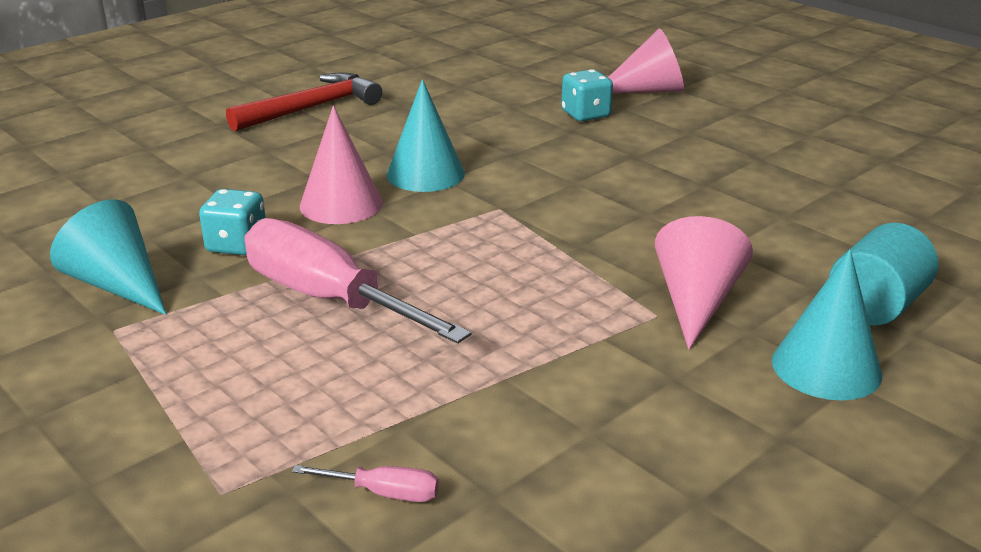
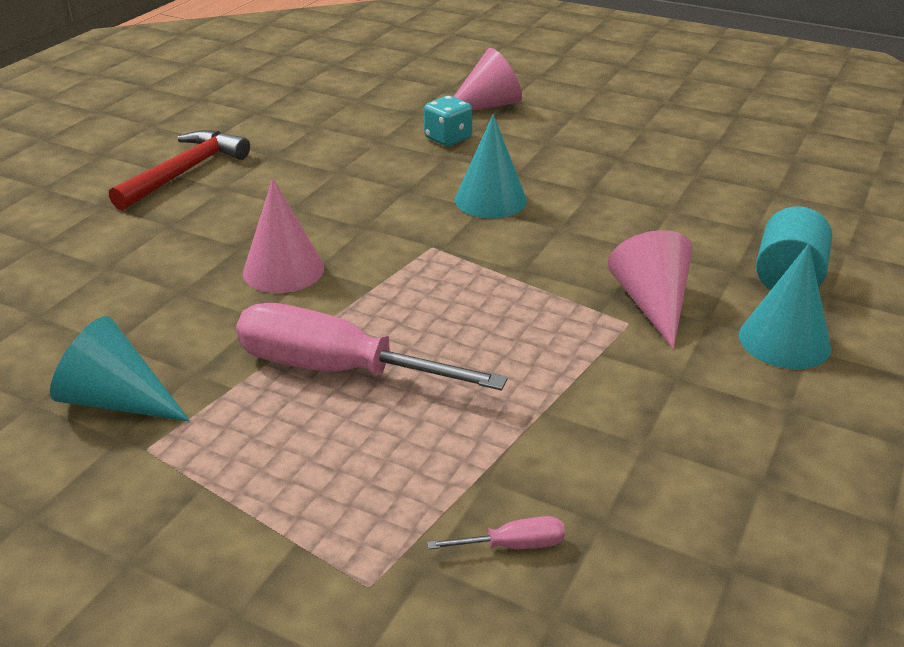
camera: 20 degrees left, 5 degrees up
turquoise dice [199,189,266,255] -> none
turquoise cone [387,79,465,192] -> turquoise cone moved to [455,114,527,218]

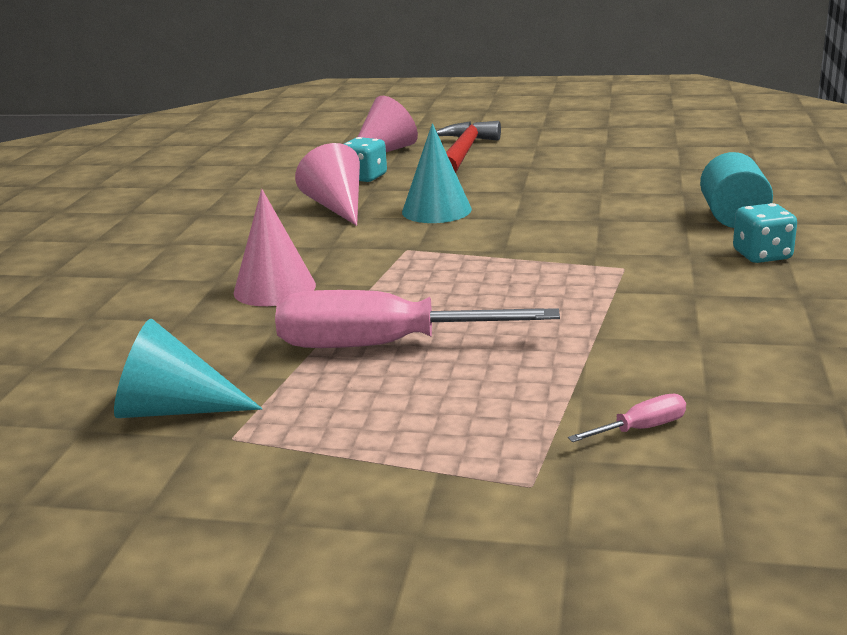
camera: 15 degrees left, 10 degrees down
red hammer [109,130,250,211] -> red hammer moved to [436,121,501,173]
pink cone [608,230,693,349] -> pink cone moved to [295,143,360,226]
turquoise cone [739,243,831,369] -> turquoise dice [733,203,797,263]

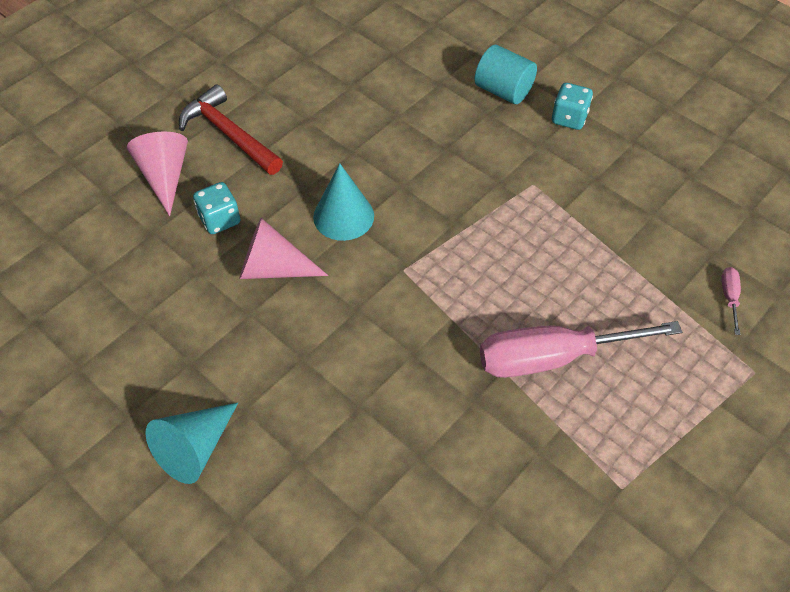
camera: 60 degrees left, 30 degrees up
turquoise cone [114,319,263,418] -> turquoise cone moved to [145,403,238,484]
pink cone [234,189,316,306] -> none
pink screwdriver [275,290,560,348] -> pink screwdriver turned 45 degrees clockwise [480,321,682,378]

